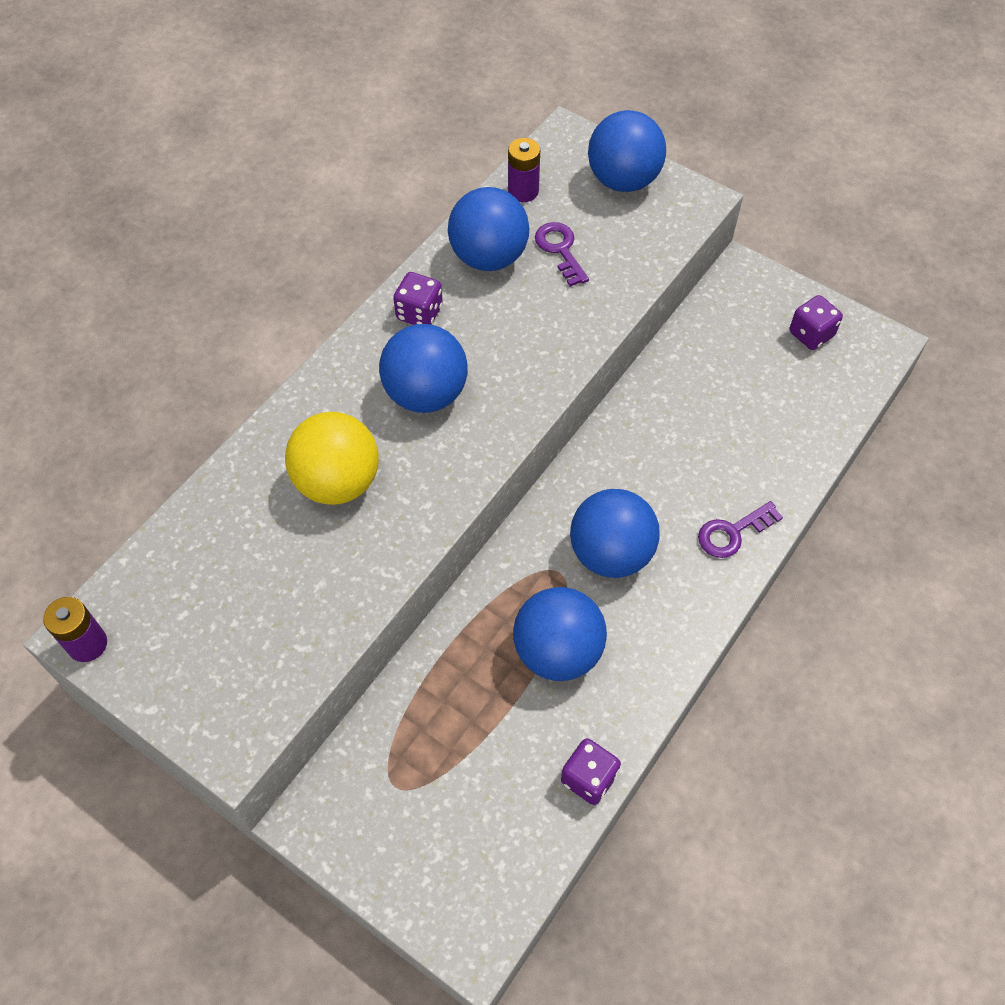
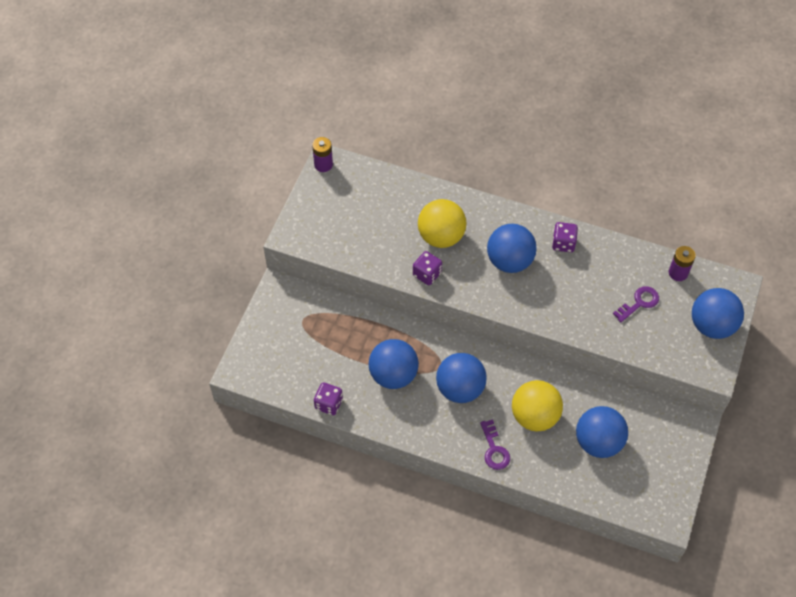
camera: 75 degrees right, 0 degrees up
blue ball [448,187,529,271] -> blue ball moved to [576,406,628,458]
purple key [698,501,783,558] -> purple key turned 150 degrees counterclockwise [480,419,510,470]
purple dice [789,295,843,350] -> purple dice moved to [413,251,442,285]
none -> yellow ball [512,380,563,432]

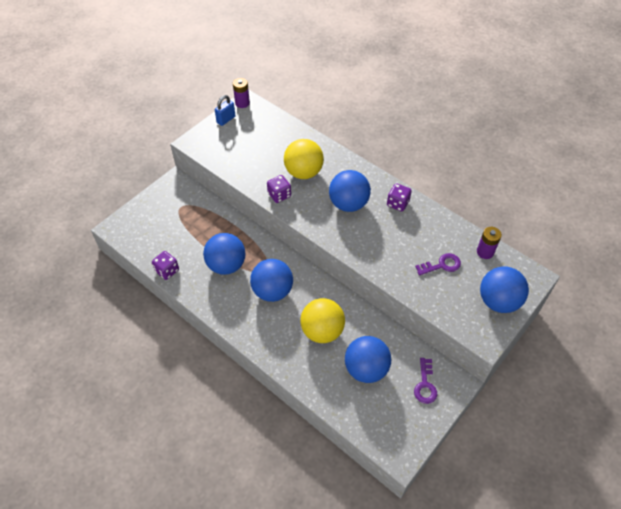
camera: 20 degrees right, 5 degrees down
purple key [480,419,510,470] -> purple key moved to [414,358,437,404]
none -> blue padlock [215,95,236,126]

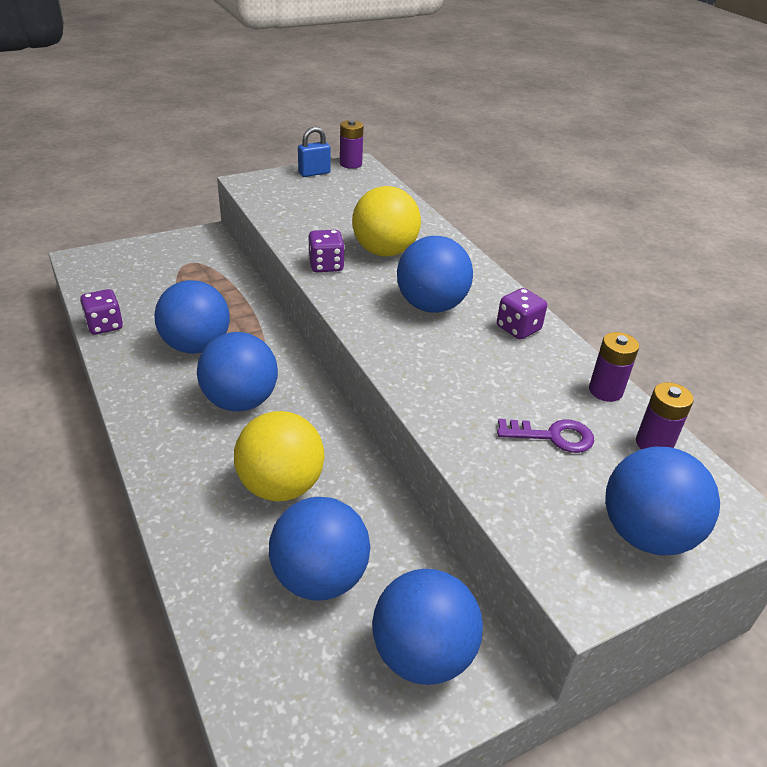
camera: 20 degrees right, 15 degrees down
purple key [414,358,437,404] -> blue ball [372,569,483,685]
none -> purple battery [589,332,639,402]

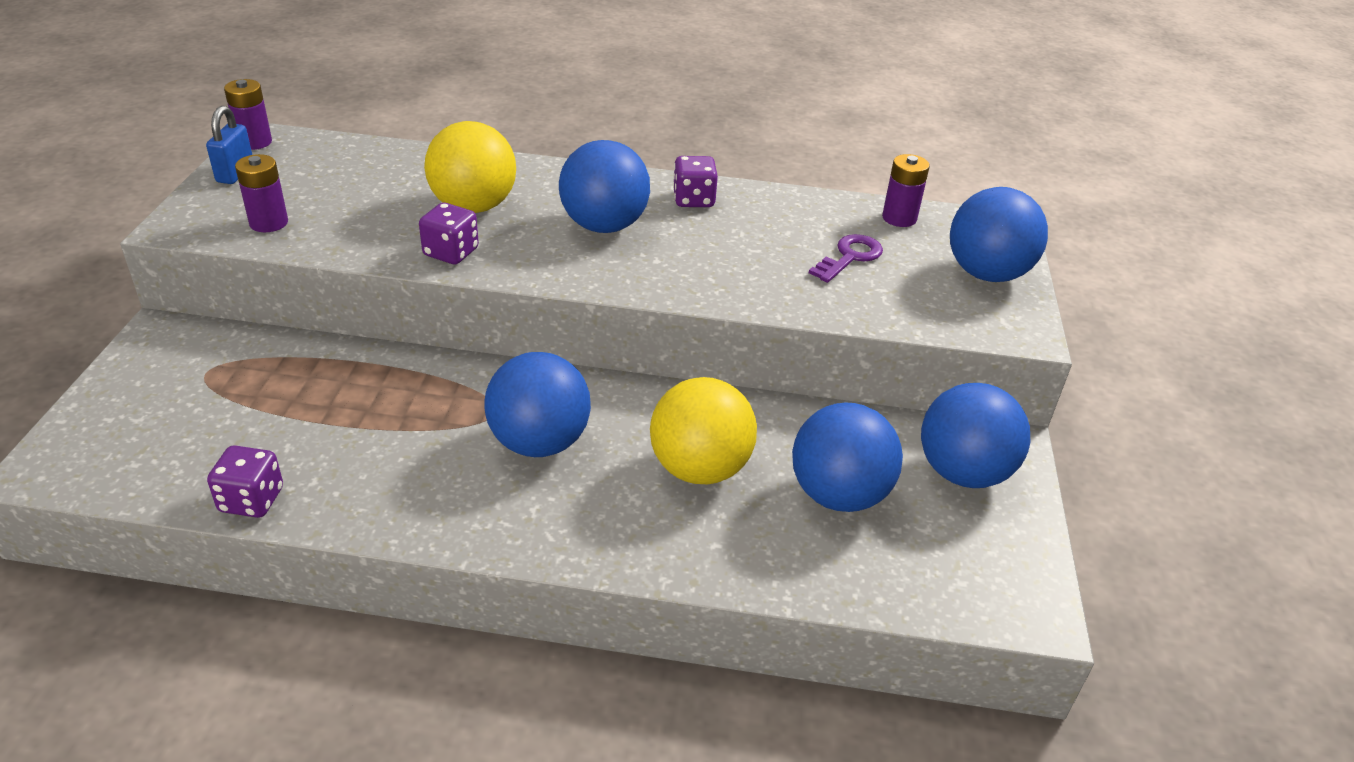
camera: 55 degrees left, 0 degrees up
blue ball [154,280,230,354] -> none
purple battery [589,332,639,402] -> purple battery moved to [235,154,288,232]

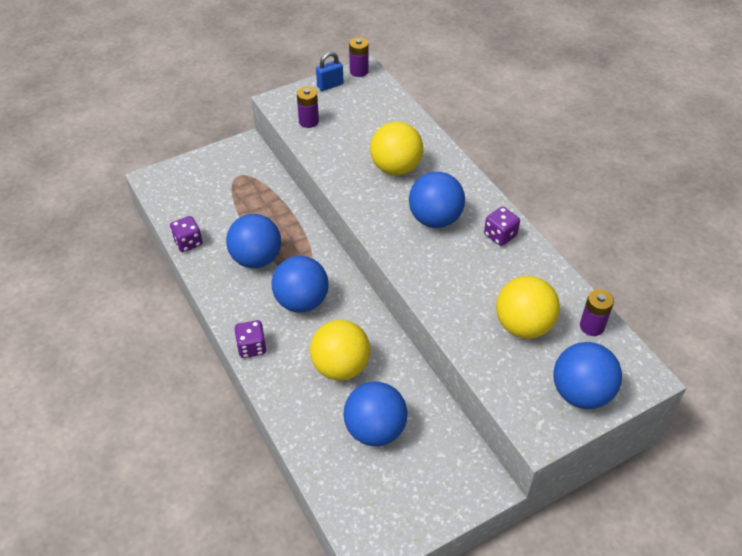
camera: 55 degrees right, 10 degrees up
purple dice [419,203,479,264] -> purple dice moved to [235,320,266,358]
purple key [809,234,883,283] -> yellow ball [496,276,560,339]
blue ball [921,383,1030,488] -> blue ball moved to [226,214,281,268]

